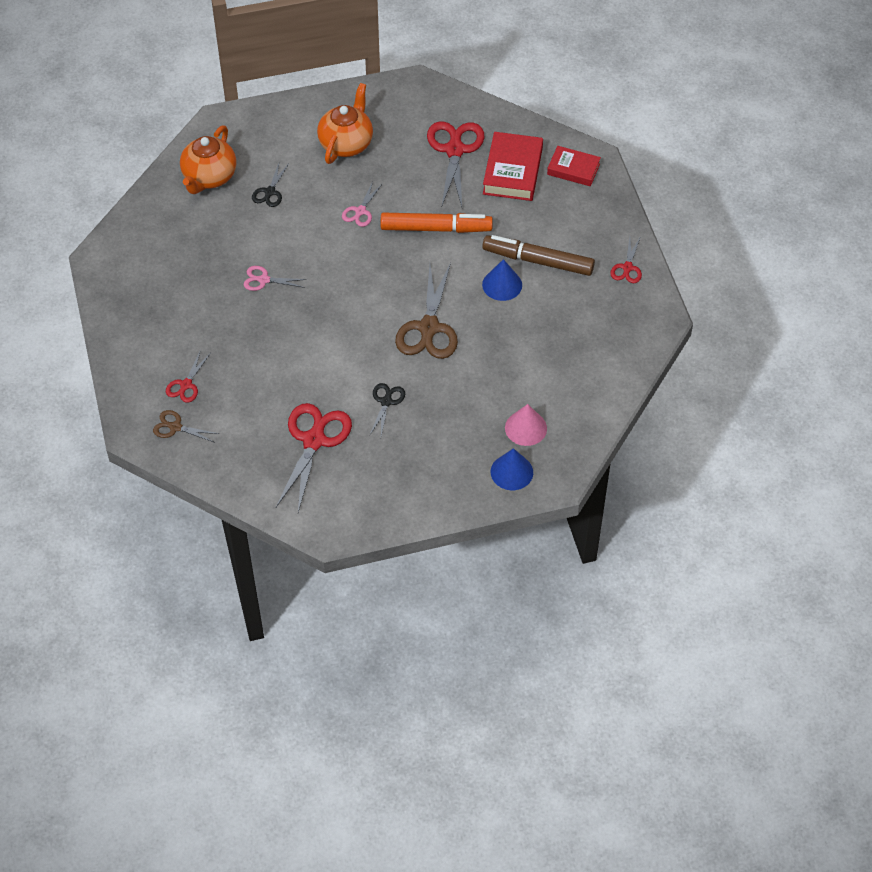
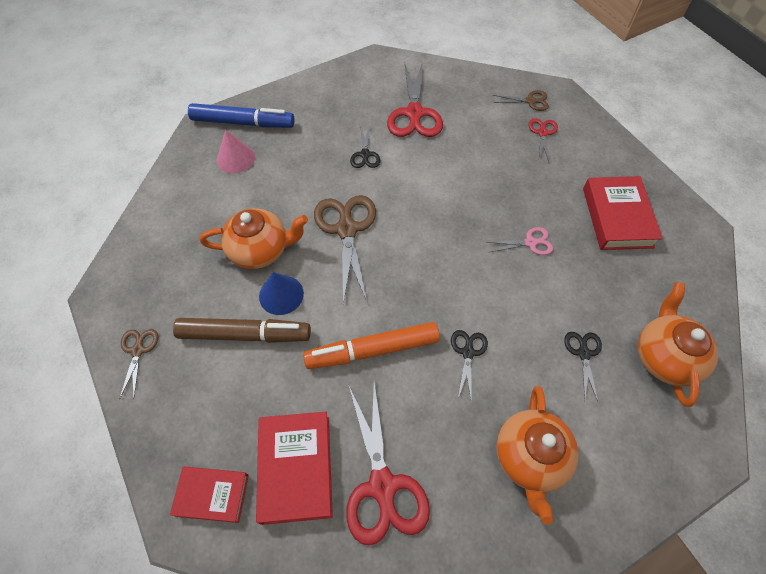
camera: 165 degrees right, 5 degrees up
pink scissors [342,182,383,227] -> black scissors [451,330,488,402]
blue cone [491,448,533,490] -> blue marker [188,103,295,128]
red scissors [610,236,642,283] -> brown scissors [120,329,158,398]
none -> orange teapot [200,208,308,269]
none -> red book [583,176,663,250]

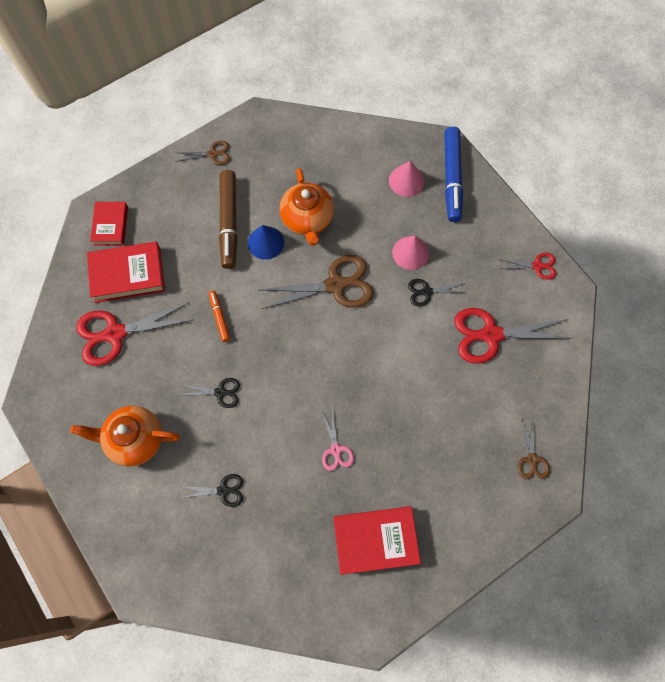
camera: 85 degrees right, 10 degrees up
orange marker [303,322,440,369] -> orange marker [209,291,230,342], size x0.50
red scissors [528,118,558,161] -> red scissors moved to [498,253,556,280]
orange teapot [638,282,718,407] -> none
none -> pink cone [392,236,429,270]

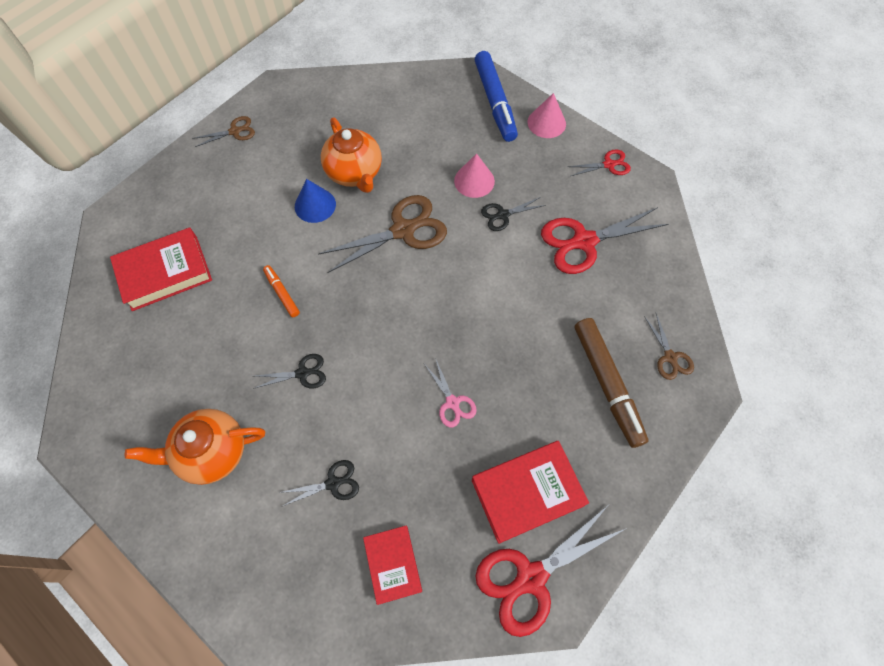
camera: 15 degrees left, 5 degrees down
red scissors [76,302,192,366] -> red scissors moved to [475,506,627,637]
red book [90,202,128,246] -> red book moved to [363,526,422,605]
brown marker [219,170,237,269] -> brown marker moved to [575,318,648,448]
pink cone [389,161,424,197] -> pink cone moved to [527,93,566,138]

